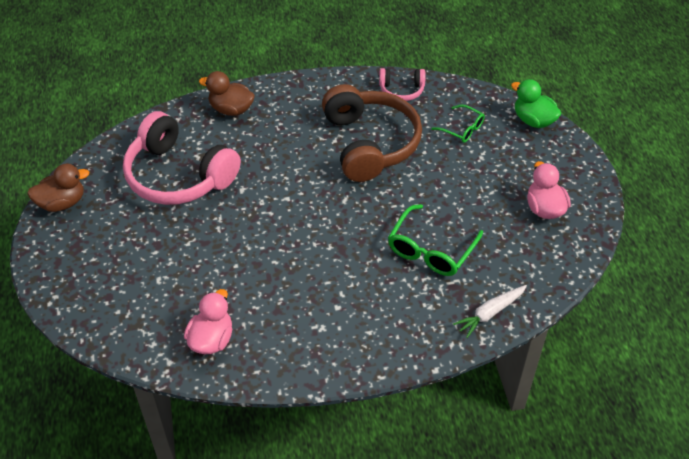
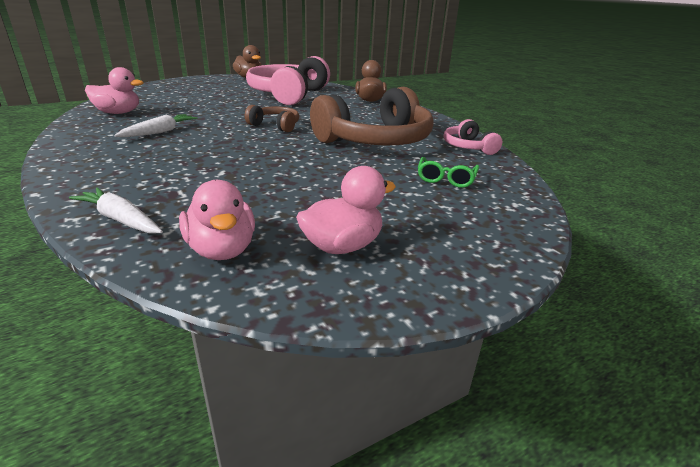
camera: 70 degrees right, 20 degrees down
green glasses [388,204,483,276] -> none
green duck [511,79,562,128] -> none
none -> white carrot [114,114,197,137]
none -> pink duck [179,180,255,260]
none -> brown headphones [245,105,299,132]

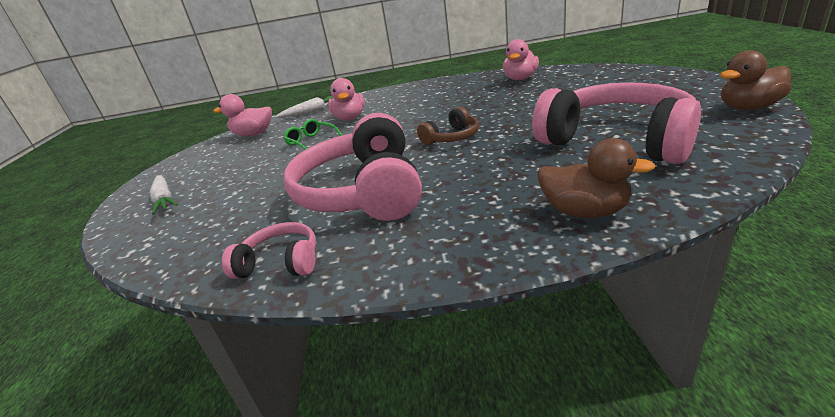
camera: 120 degrees right, 0 degrees up
white carrot [114,114,197,137] -> white carrot moved to [150,175,178,214]
pink duck [296,166,396,254] -> pink duck moved to [328,78,365,120]
brown headphones [310,87,433,145] -> pink headphones [284,113,422,221]
green glasses [418,157,479,188] -> green glasses moved to [283,119,342,150]

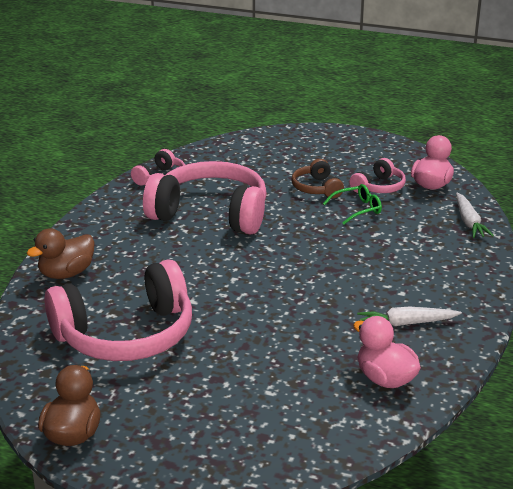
camera: 110 degrees right, 0 degrees up
white carrot [150,175,178,214] -> white carrot moved to [357,306,462,326]
pink duck [328,78,365,120] -> none
brown headphones [417,107,479,145] -> brown headphones moved to [291,159,344,198]
none -> pink headphones [349,158,406,193]

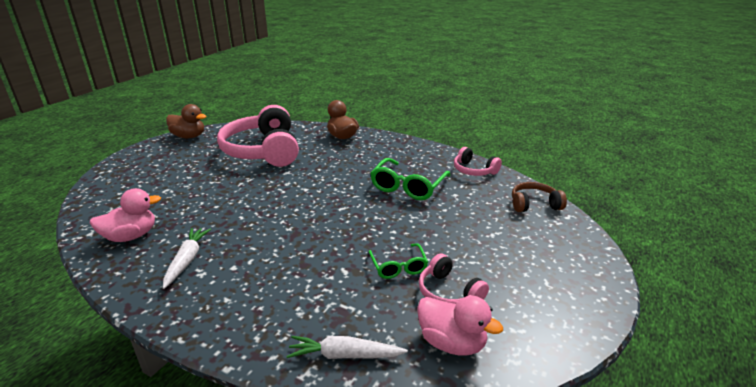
camera: 100 degrees right, 0 degrees up
pink headphones [143,161,267,234] -> green glasses [370,158,451,200]
brown headphones [291,159,344,198] -> brown headphones moved to [512,182,567,212]

